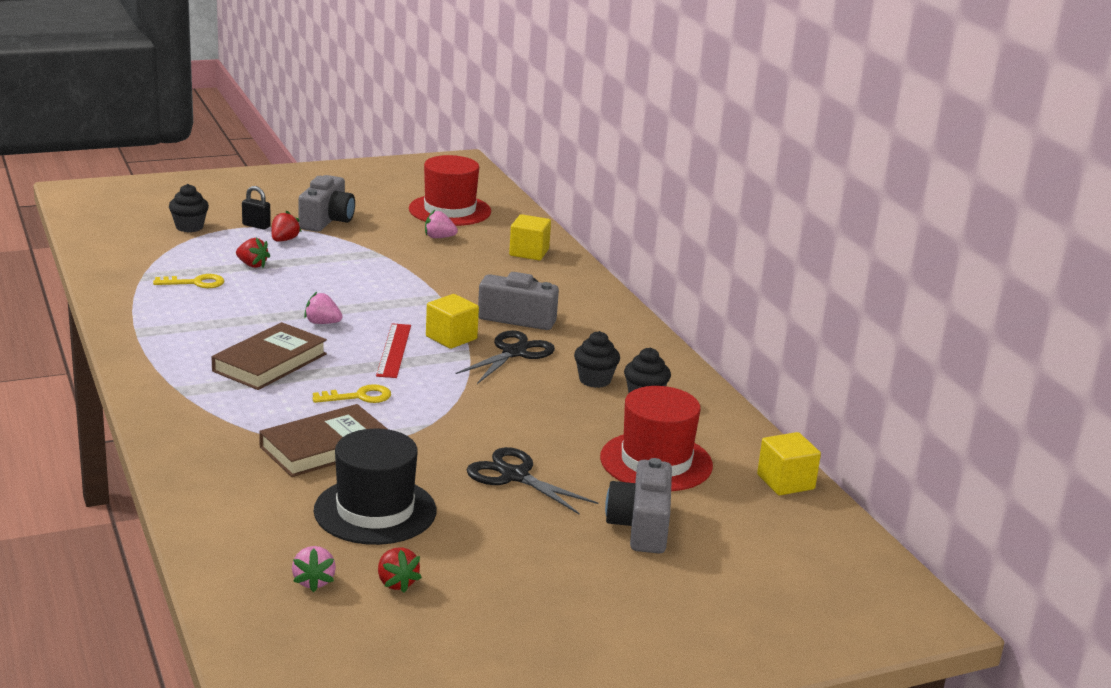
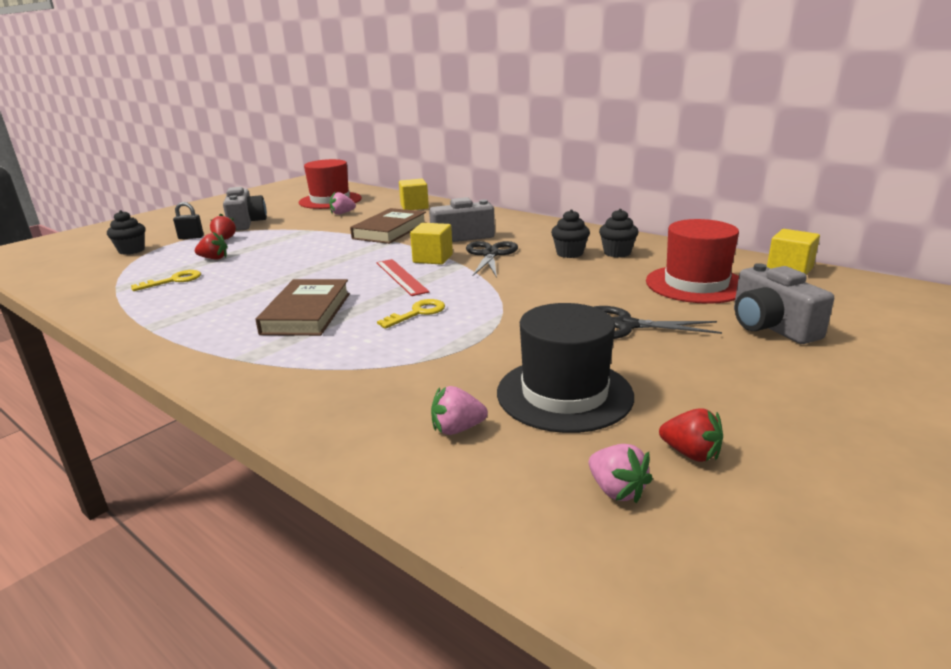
camera: 25 degrees left, 0 degrees up
brown book [259,404,389,477] -> brown book moved to [350,208,427,244]
pink strawberry [304,292,342,324] -> pink strawberry moved to [431,386,488,435]

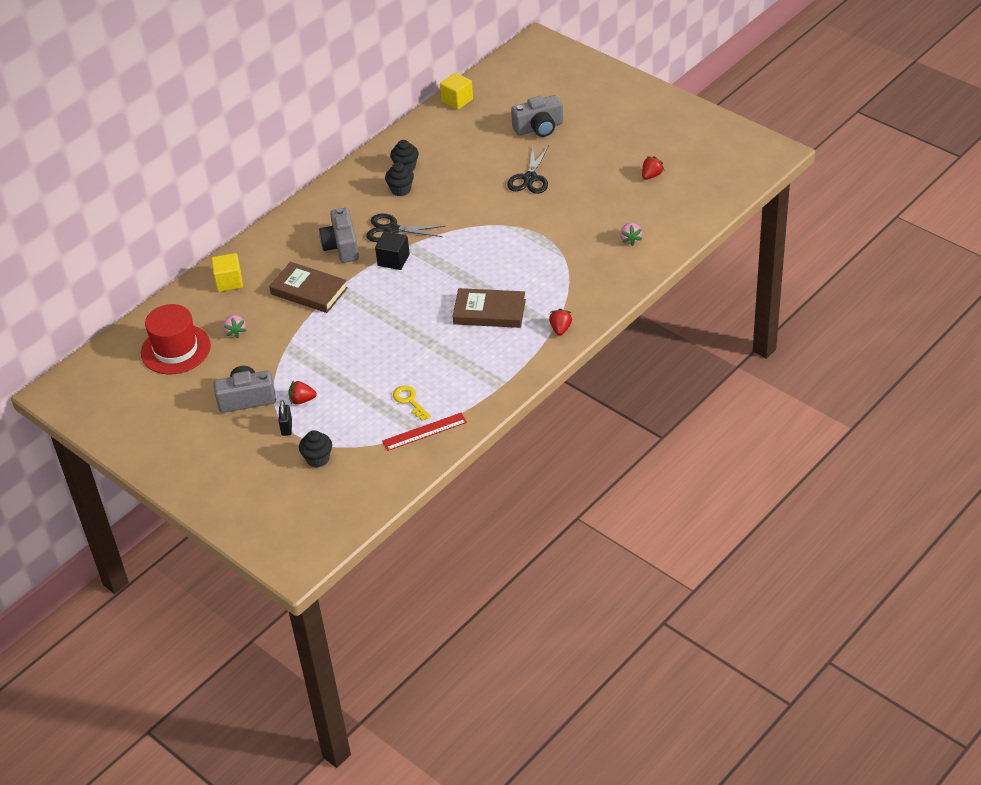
camera: 85 degrees left, 20 degrees up
red strawberry [195,232,228,260] -> red strawberry moved to [549,309,572,336]
red ruler [376,259,429,296] -> red ruler moved to [382,413,467,451]
yellow key [377,299,445,329] -> none
yellow cube [410,223,453,265] -> black cube [375,231,410,270]
black hat [497,303,634,433] -> none
pink strawberry [589,444,653,503] -> none
red hat [646,219,739,304] -> none

